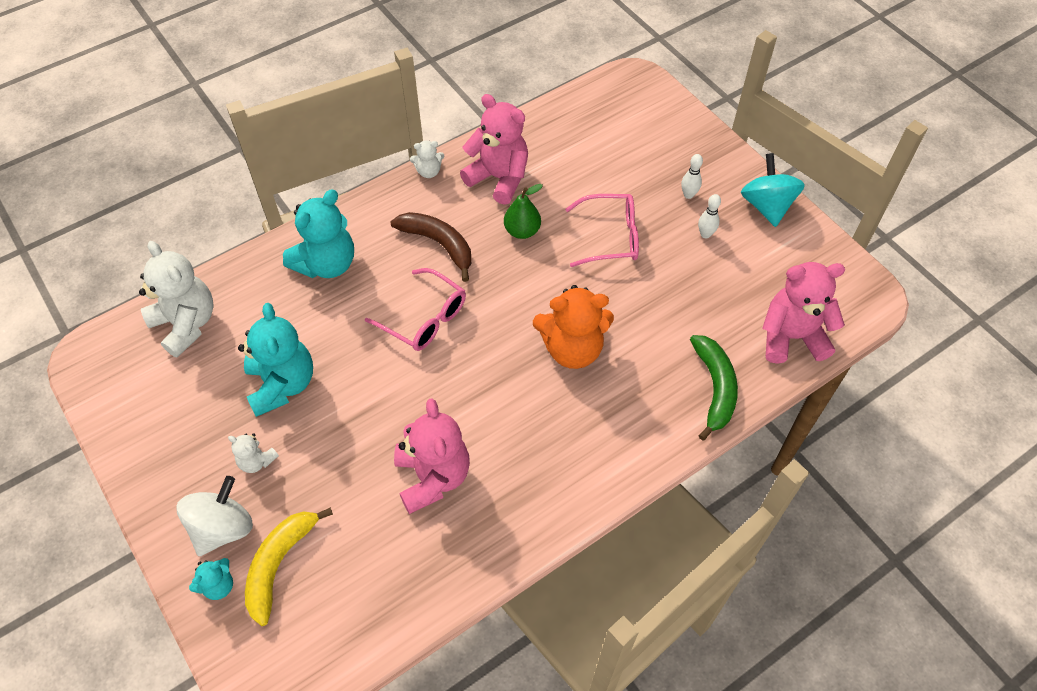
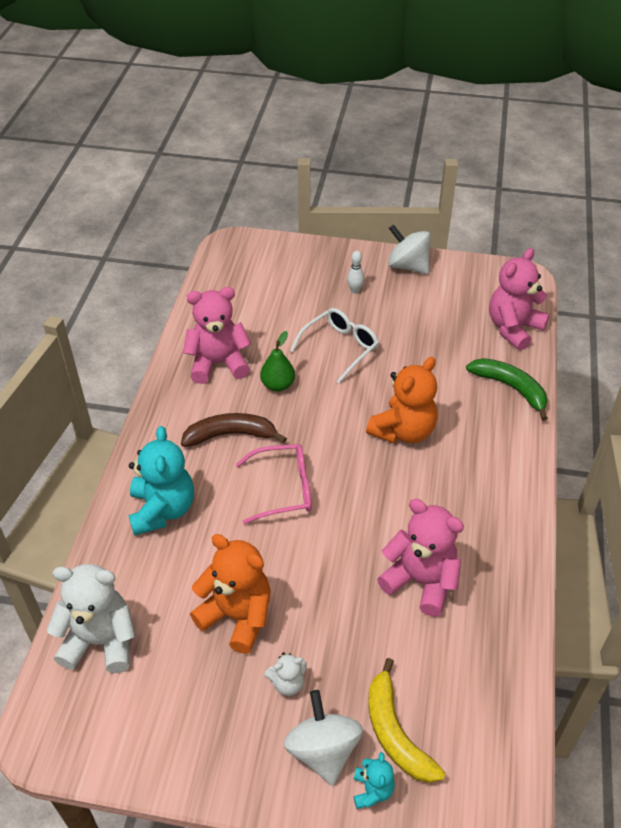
camera: 45 degrees left, 10 degrees down
turquoise teddy bear [238,303,313,417] -> orange teddy bear [190,534,271,654]
white teddy bear [410,141,444,178] -> none
pink glasses [565,194,639,267] -> white glasses [290,308,379,383]
white bowling pin [698,194,721,238] -> none
turquoise spinning top [741,153,805,227] -> white spinning top [388,224,431,274]

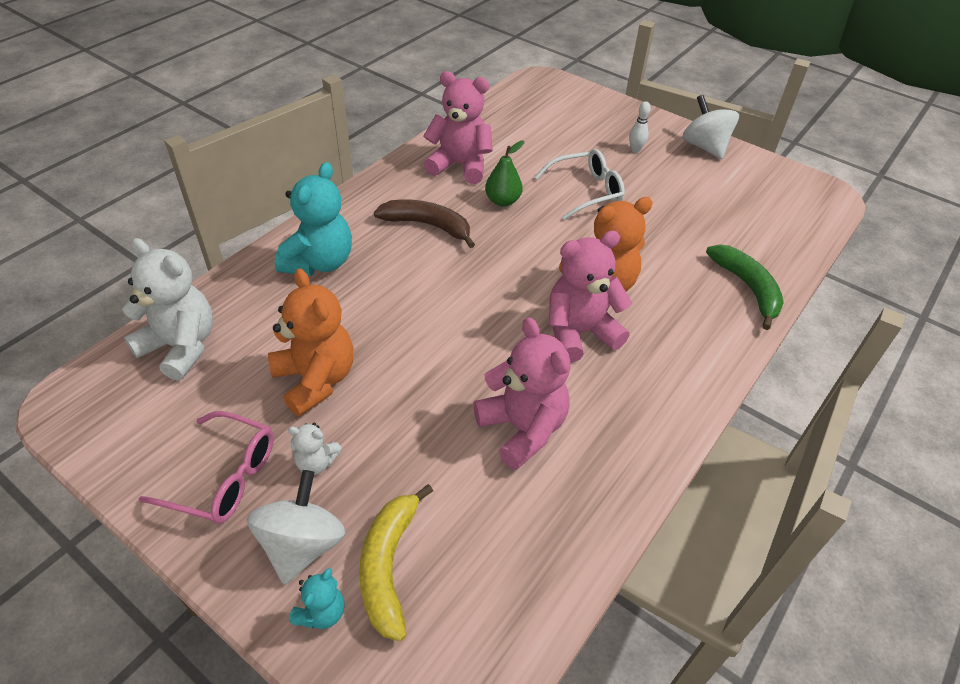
camera: 25 degrees right, 0 degrees up
pink glasses [236,444,312,524] -> pink glasses moved to [138,411,274,524]
pink teddy bear [489,248,549,350] -> pink teddy bear moved to [549,231,632,363]

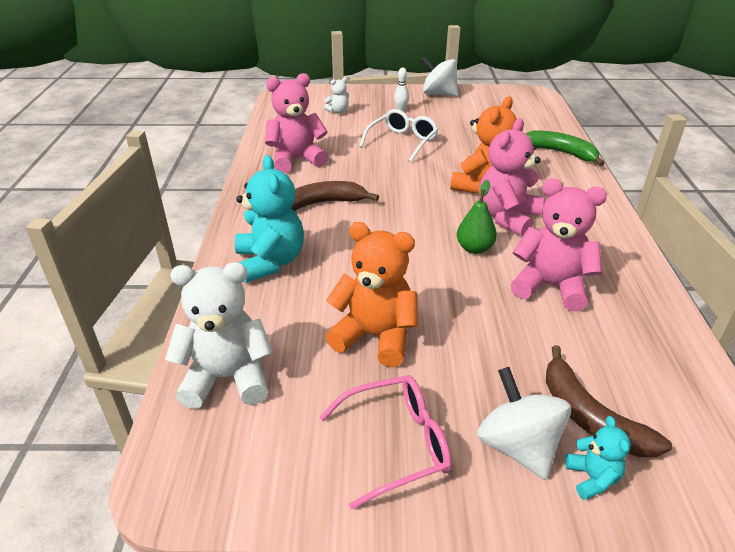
camera: 35 degrees left, 10 degrees down
white teddy bear [288,423,342,475] -> white teddy bear moved to [324,77,349,114]
yellow banana [359,484,433,641] -> brown banana [546,345,672,457]
green pear [485,141,524,207] -> green pear moved to [457,180,497,254]

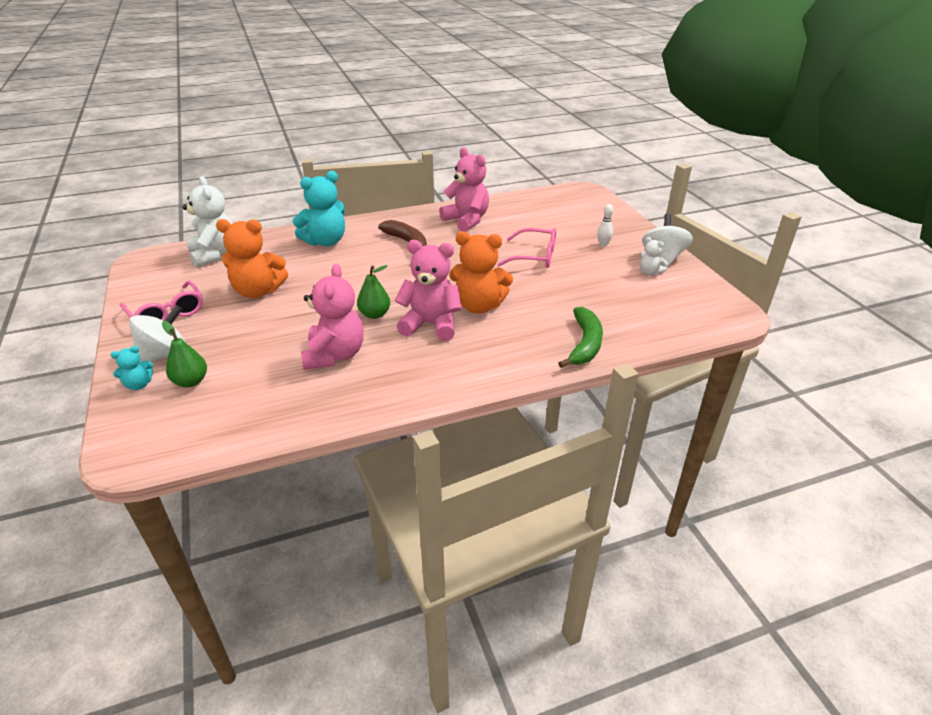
camera: 70 degrees right, 0 degrees up
white teddy bear [324,77,349,114] -> white teddy bear moved to [640,237,668,275]
orange teddy bear [325,222,418,367] -> orange teddy bear turned 90 degrees clockwise [216,219,288,298]
white glasses [359,109,438,162] -> pink glasses [497,228,556,268]
brown banana [546,345,672,457] -> green pear [162,321,207,387]

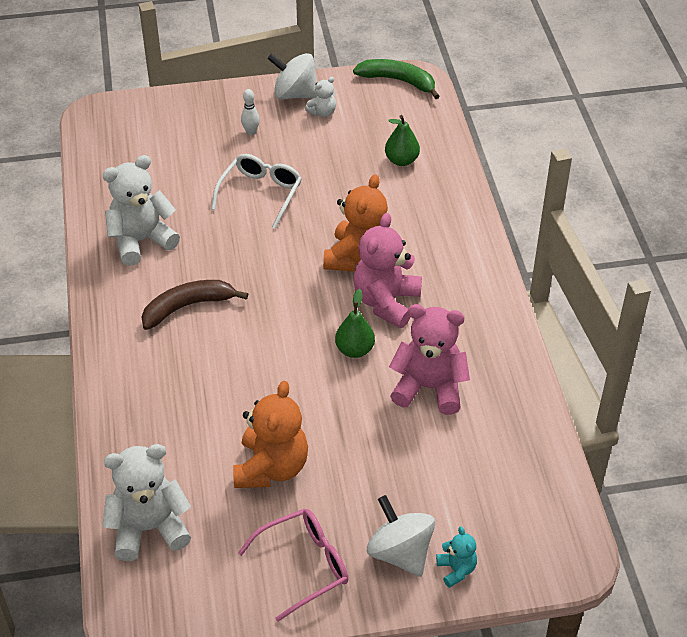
camera: 80 degrees left, 10 degrees up
green pear [162,321,207,387] -> green pear moved to [385,115,420,166]
turquoise teddy bear [293,171,345,246] -> none
pink teddy bear [439,147,489,232] -> white teddy bear [103,155,180,266]
pink glasses [497,228,556,268] -> white glasses [211,154,302,229]
green banana [558,307,603,368] -> green banana moved to [353,59,440,99]

